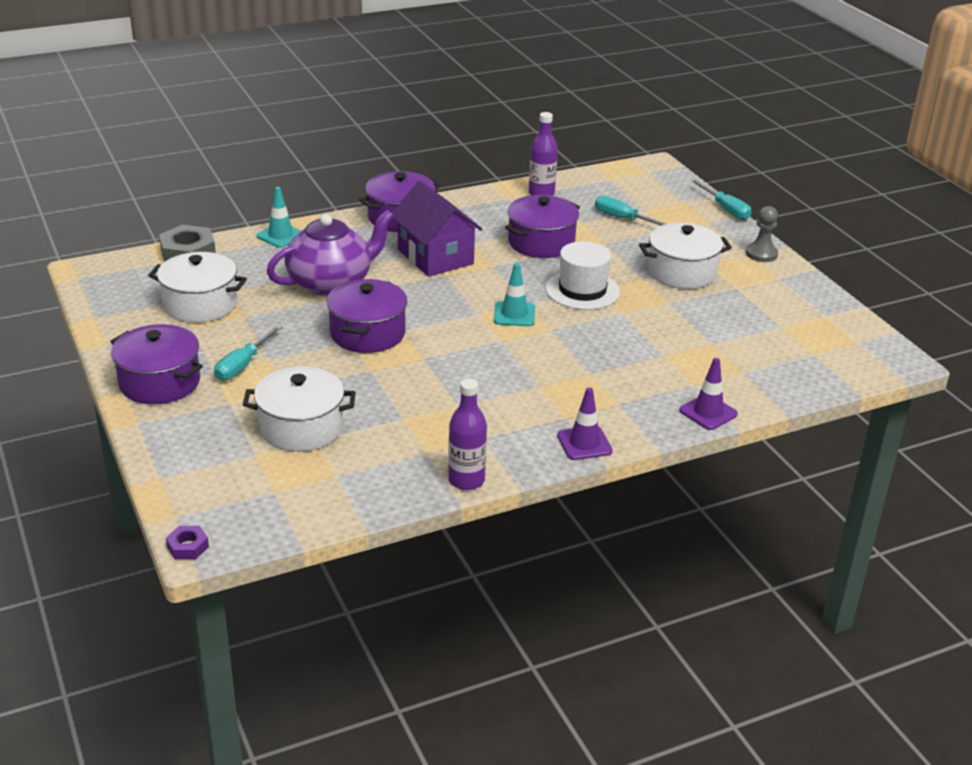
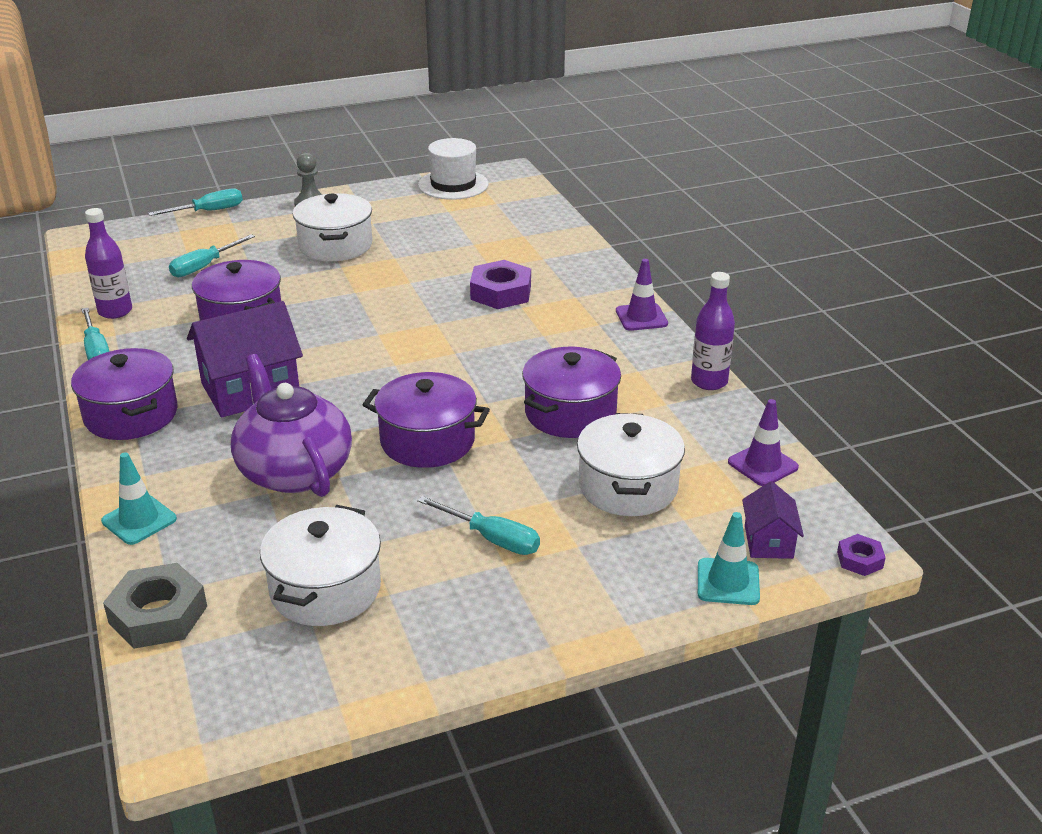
camera: 85 degrees left, 0 degrees up
purple pot [110,324,203,404] -> purple pot moved to [522,347,621,438]
turquoise traffic cone [494,263,535,326] -> turquoise traffic cone moved to [698,512,760,605]
white hat [545,241,620,310] -> white hat moved to [418,138,489,200]
purple traffic cone [679,358,738,430] -> purple traffic cone moved to [728,399,799,486]
none -> turquoise screwdriver [81,308,110,360]
none -> purple nut [470,260,531,309]
none -> purple house [742,481,804,559]

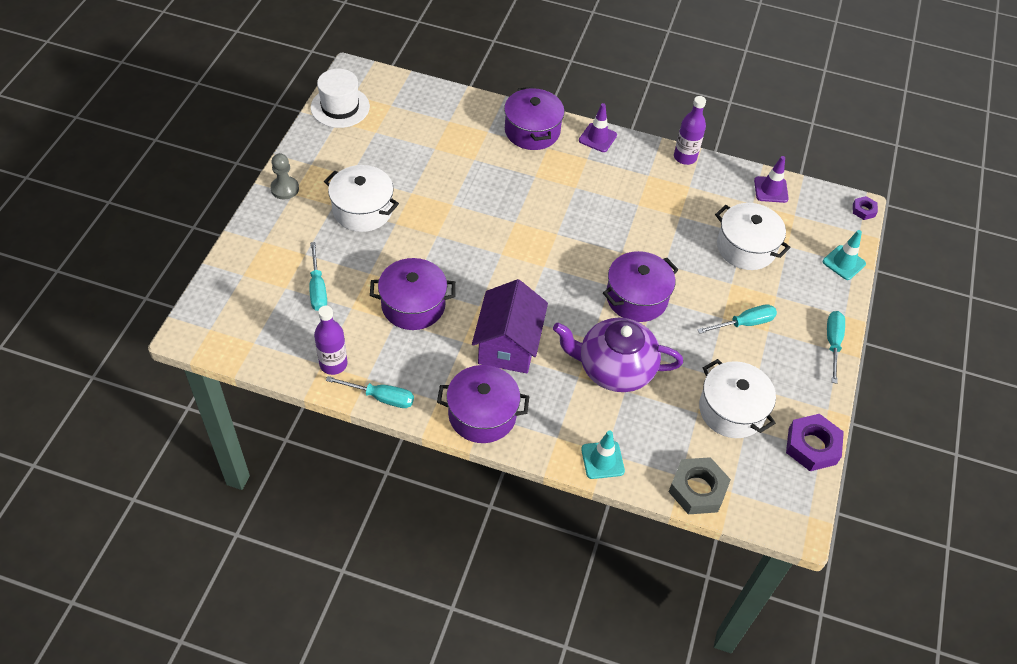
camera: 55 degrees left, 20 degrees up
turquoise screwdriver [148,189,243,216] -> turquoise screwdriver moved to [827,311,845,384]
purple nut [470,260,531,309] -> purple nut moved to [786,414,844,471]
purple pot [522,347,621,438] -> purple pot moved to [504,87,564,150]
purple house [742,481,804,559] -> none

